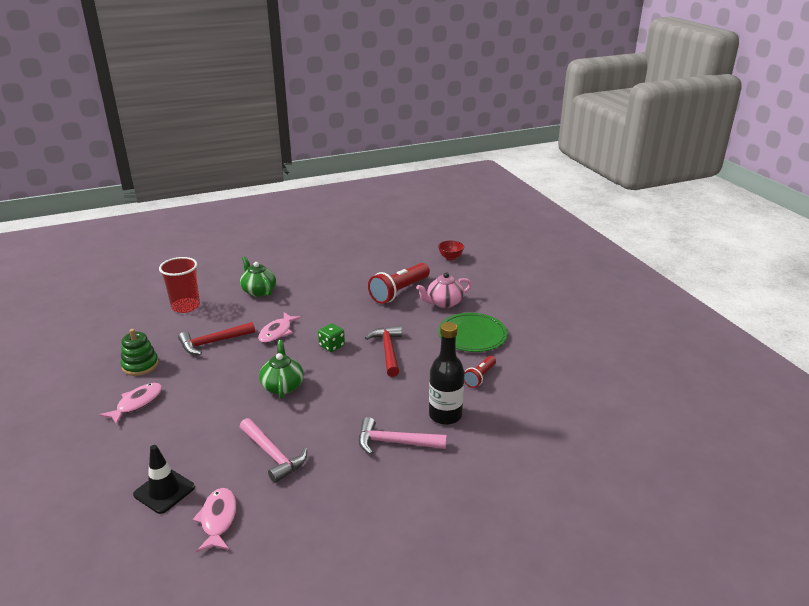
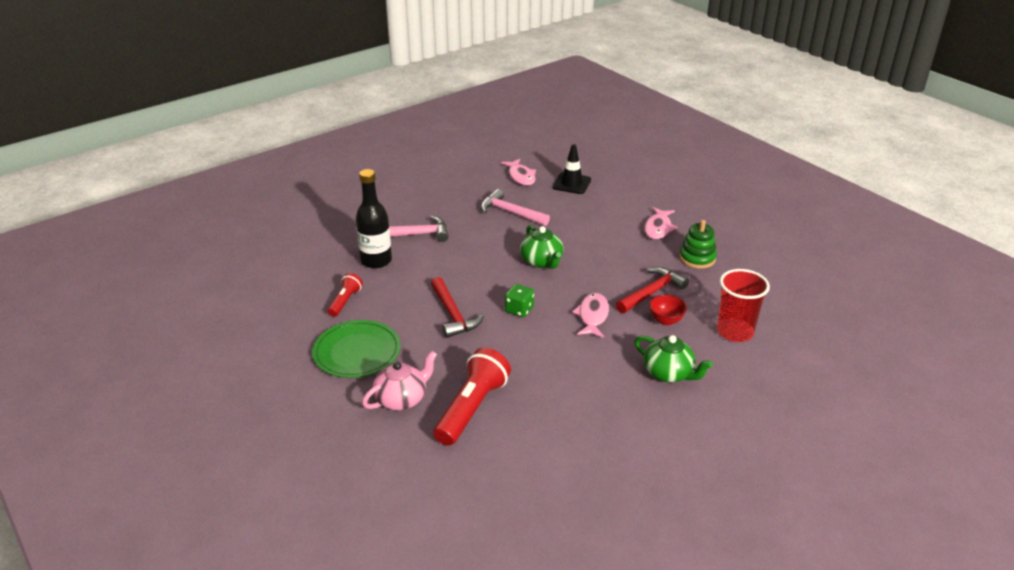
camera: 165 degrees right, 5 degrees up
red bowl [438,240,464,261] -> red bowl moved to [649,294,687,326]

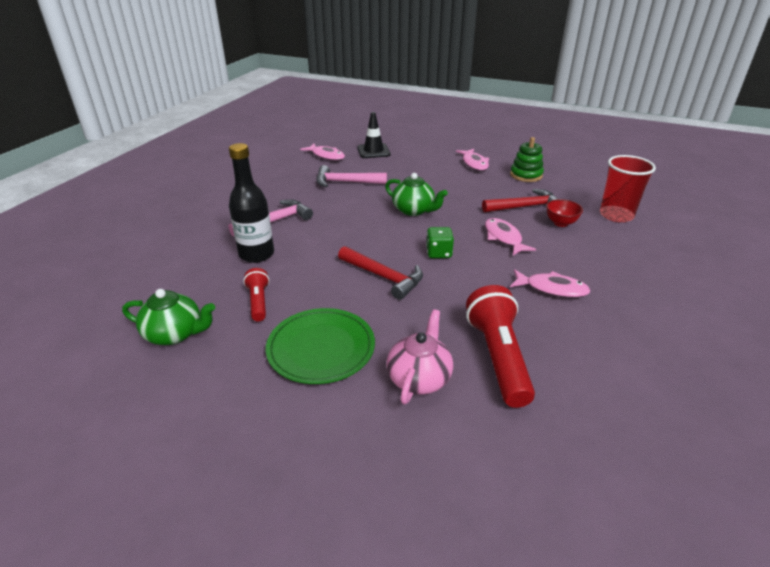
camera: 30 degrees left, 0 degrees up
red hammer [616,267,689,313] -> red hammer turned 60 degrees clockwise [482,189,558,212]
green teapot [634,335,713,383] -> green teapot moved to [122,289,215,345]
none -> pink fish [510,269,590,298]

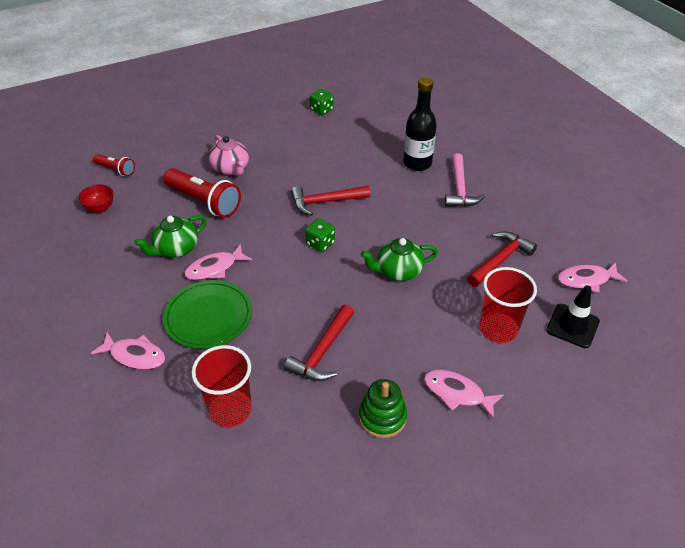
camera: 130 degrees right, 10 degrees up
green teapot [122,289,215,345] -> green teapot moved to [134,215,207,258]
red flashlight [243,268,269,321] -> red flashlight moved to [93,154,135,176]
green plate [266,308,375,384] -> green plate moved to [163,280,252,349]
pink hammer [317,165,387,187] -> red hammer [467,231,537,287]
pink fish [485,218,536,255] -> pink fish moved to [91,332,166,370]
red bowl [546,199,583,227] -> red bowl moved to [78,184,113,213]
none -> green dice [310,89,334,115]
none -> red cup [479,267,537,343]

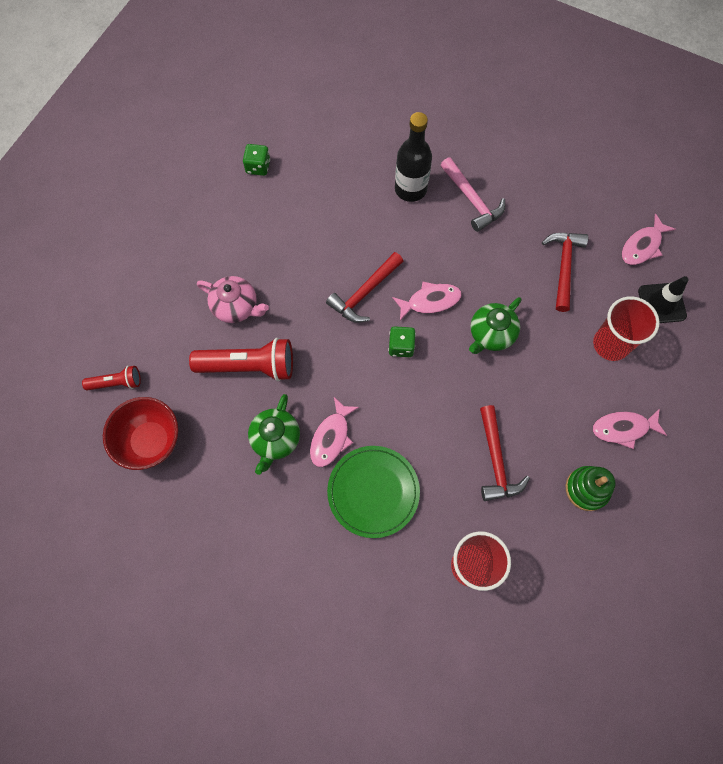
camera: 35 degrees left, 25 degrees up
red bowl [78,184,113,213] -> red bowl [103,397,179,470], size x1.78
pink fish [91,332,166,370] -> pink fish moved to [392,282,462,321]

